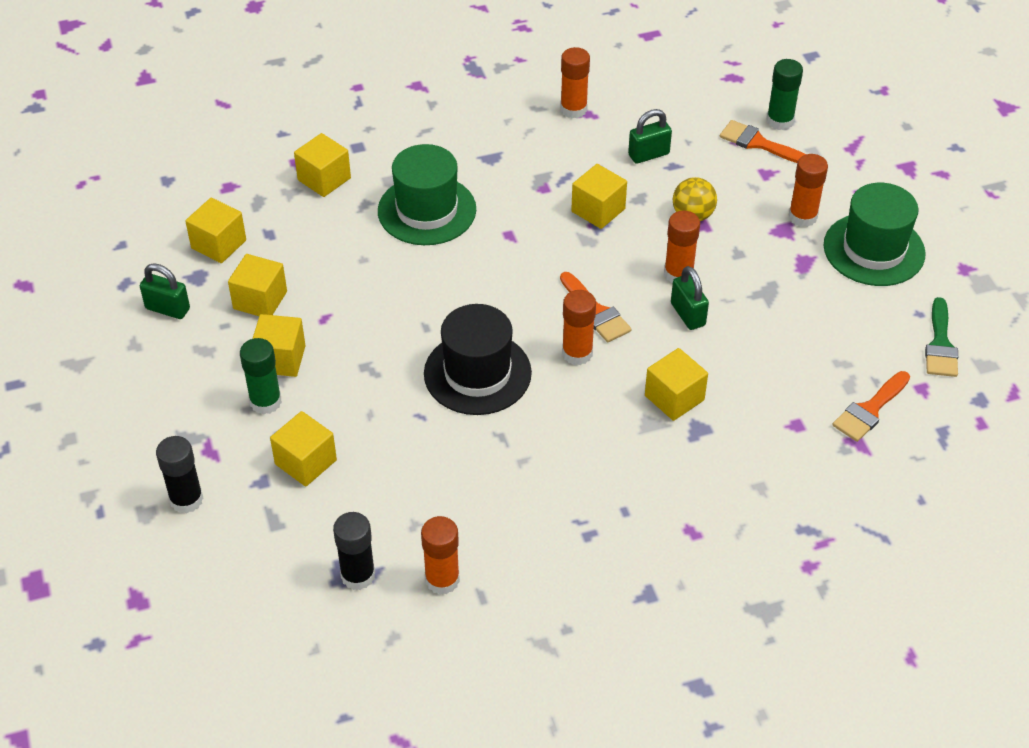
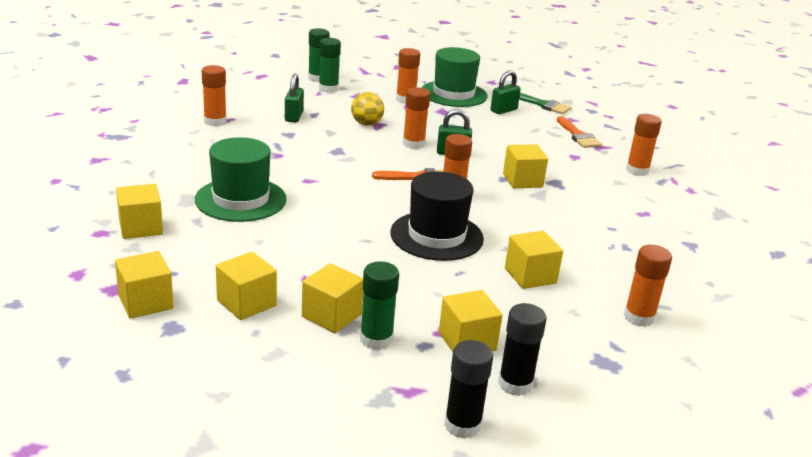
camera: 65 degrees left, 20 degrees down
green padlock [140,263,190,319] -> green padlock moved to [491,70,521,114]
black glue stick [333,512,375,590] -> black glue stick moved to [498,303,547,396]
yellow cube [571,164,627,229] -> yellow cube moved to [505,231,563,289]
orange brush [720,120,806,163] -> green glue stick [319,38,341,93]
none -> orange glue stick [626,114,662,176]

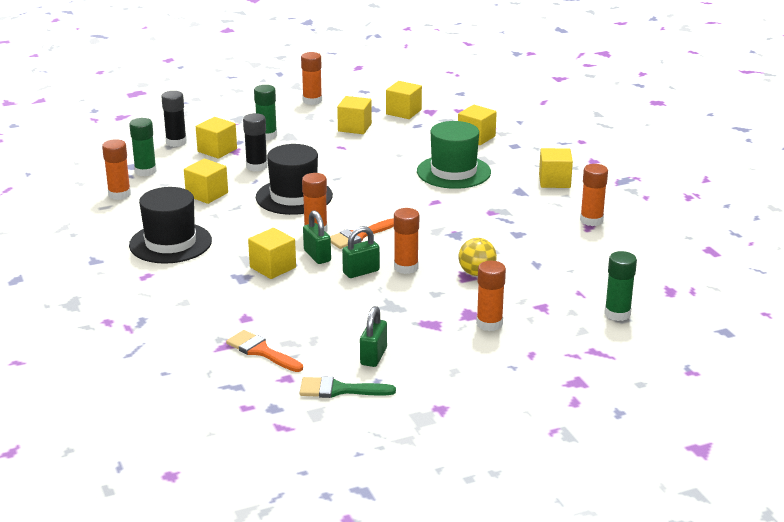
camera: 150 degrees right, 0 degrees up
green padlock [285,74,304,122] -> green padlock moved to [303,210,331,264]
yellow cube [302,263,363,333] -> yellow cube moved to [539,148,573,188]
green glue stick [319,38,341,93] -> green glue stick moved to [129,118,157,176]
green hat [421,47,487,107] -> none
black glue stick [444,340,493,439] -> black glue stick moved to [243,113,268,171]
orange glue stick [626,114,662,176] -> orange glue stick moved to [301,52,322,105]
none -> black hat [129,187,212,264]

